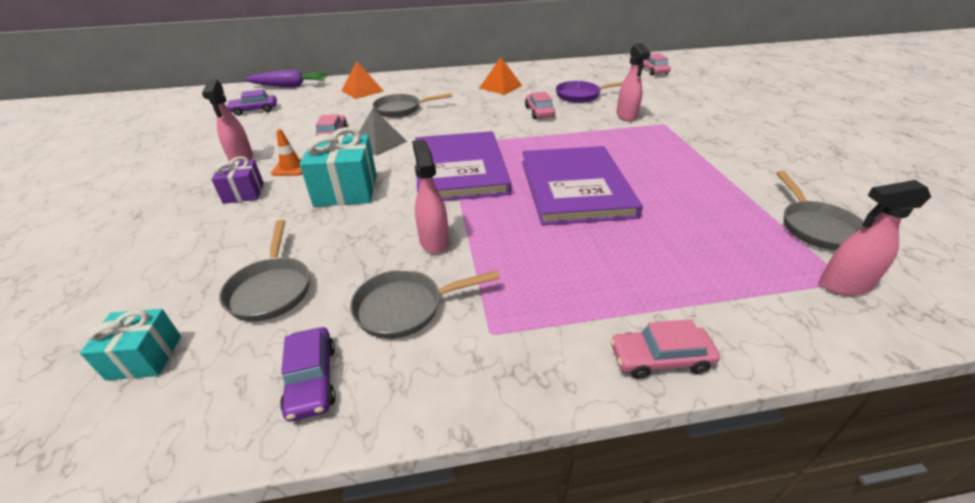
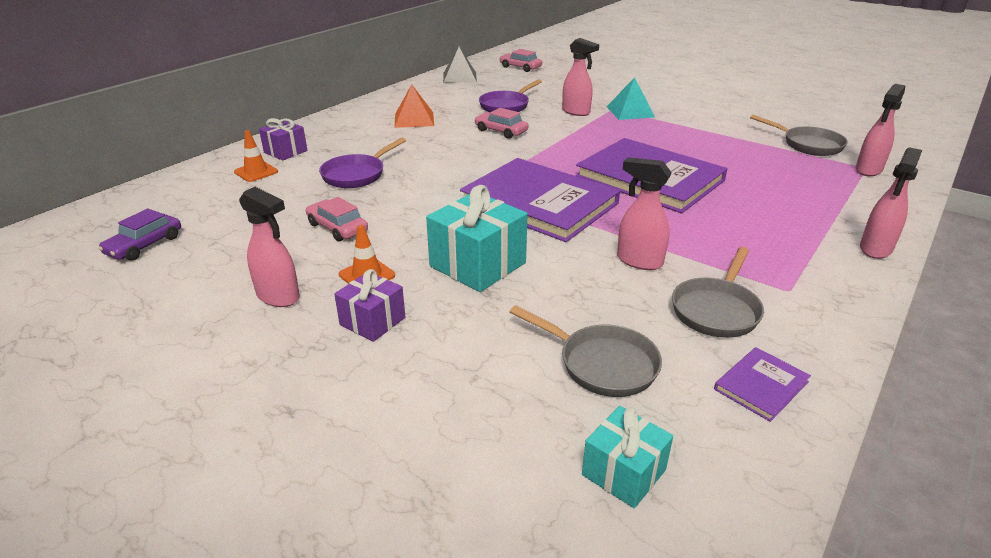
camera: 45 degrees left, 5 degrees down
purple carrot [244,69,329,87] -> none
purple car [280,327,336,421] -> purple book [714,347,811,422]
orange pyramid [341,61,383,99] -> orange traffic cone [234,130,278,182]
grey pyramid [359,108,407,156] -> grey pyramid moved to [443,47,477,83]
grey pan [372,93,452,118] -> purple pan [319,138,406,188]
pink car [610,319,720,379] -> pink spray bottle [860,147,922,259]
none -> purple gift [259,118,307,160]
none -> turquoise pyramid [607,77,655,120]

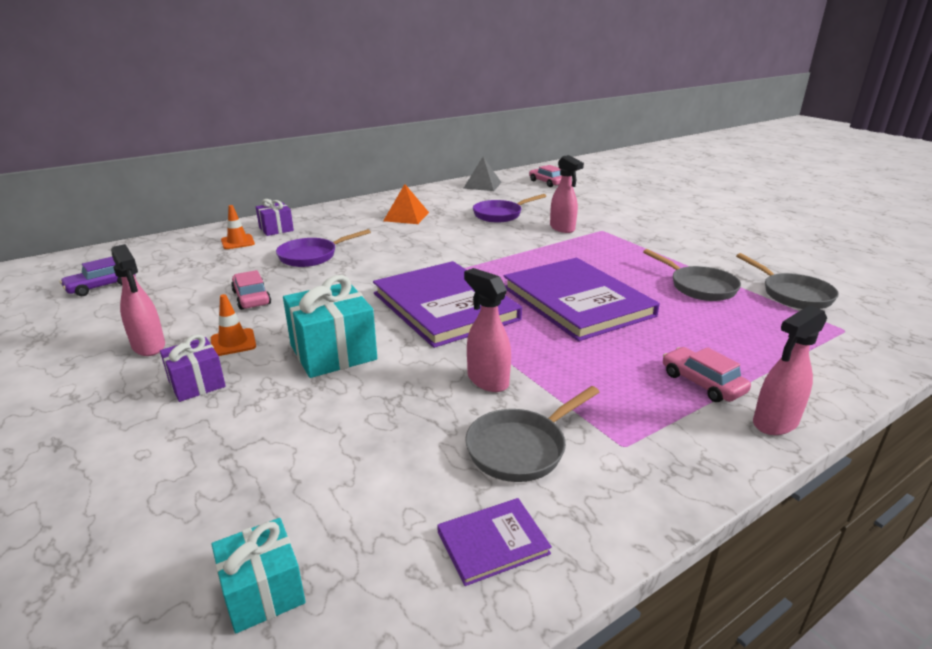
camera: 20 degrees right, 5 degrees down
pink car [474,108,528,139] -> pink car moved to [663,347,751,402]
grey pan [510,305,662,397] -> grey pan moved to [643,249,741,301]
turquoise pyramid [607,77,655,120] -> none
pink spray bottle [856,84,906,176] -> none

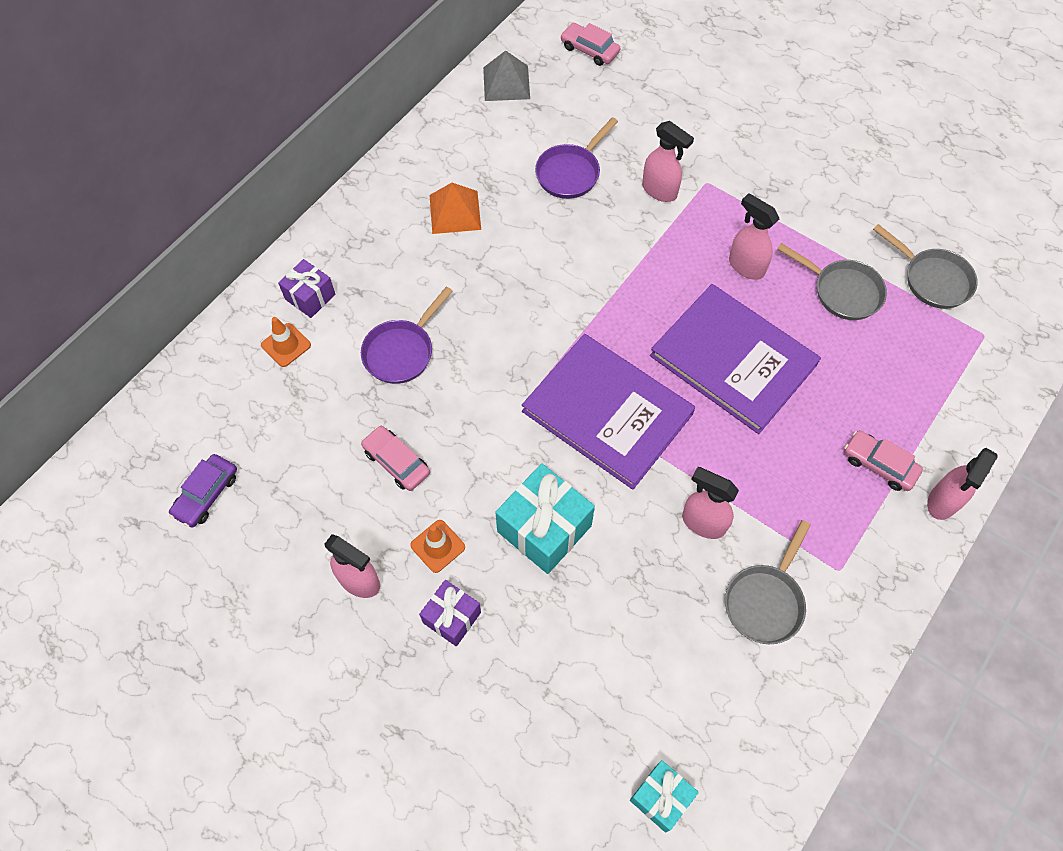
camera: 20 degrees left, 35 degrees up
purple book [437,498,552,586] -> none
none -> pink spray bottle [729,193,779,280]

